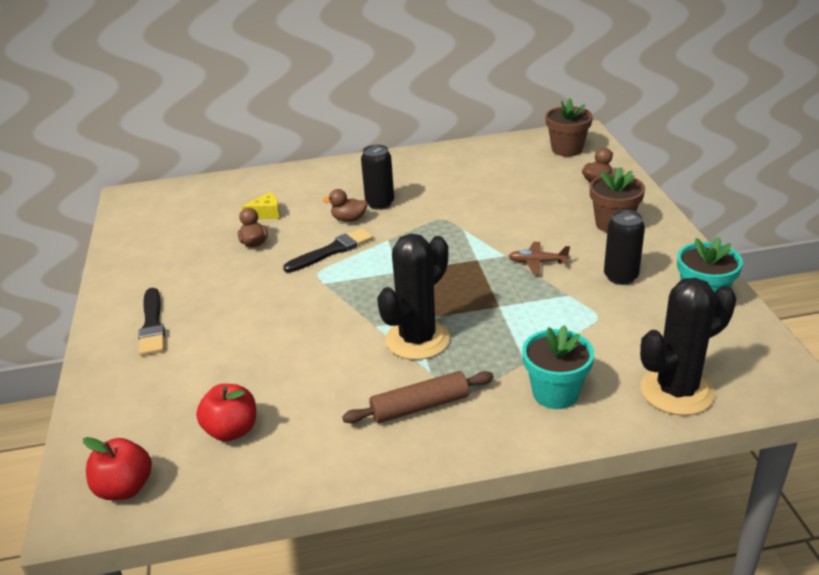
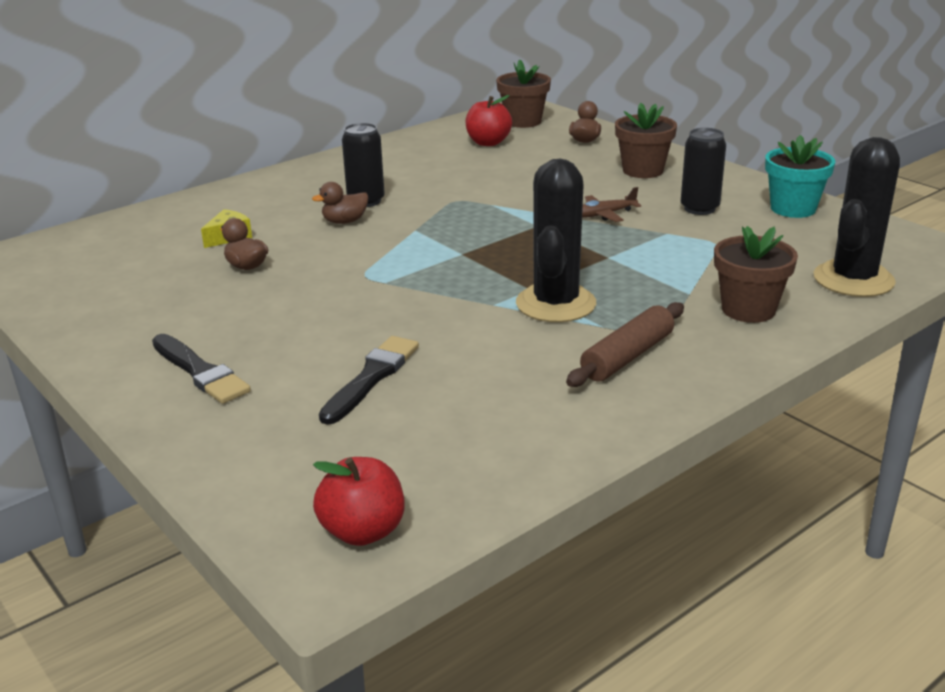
camera: 30 degrees left, 5 degrees down
red apple [196,384,256,442] -> red apple moved to [465,95,512,146]
black brush [283,228,373,273] -> black brush moved to [319,336,419,425]
turquoise flower pot [522,325,594,409] -> brown flower pot [714,226,798,323]

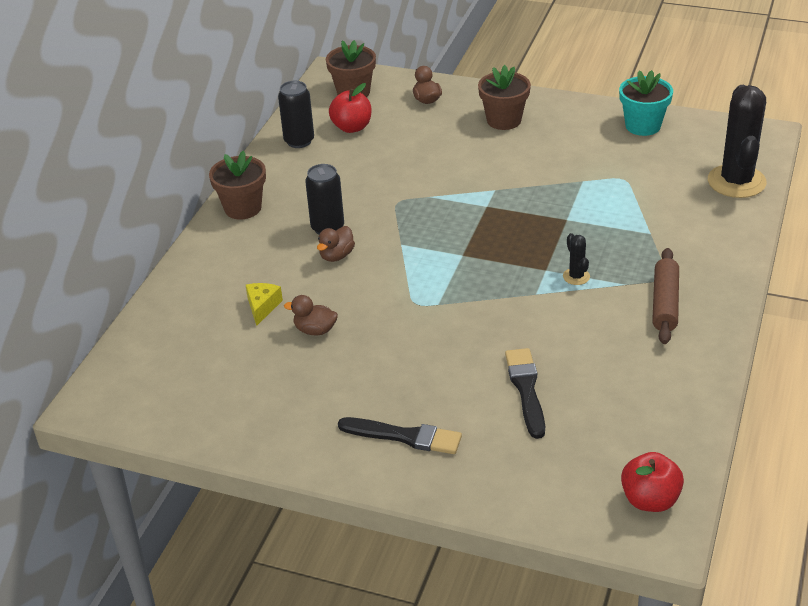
camera: 30 degrees left, 10 degrees up
black cactus [516,159,596,322] -> black cactus [563,233,590,285], size x0.43
brown plane [582,187,641,222] -> none
black can [681,128,726,215] -> black can moved to [278,81,314,148]
brown flower pot [714,226,798,323] -> brown flower pot moved to [209,150,266,219]

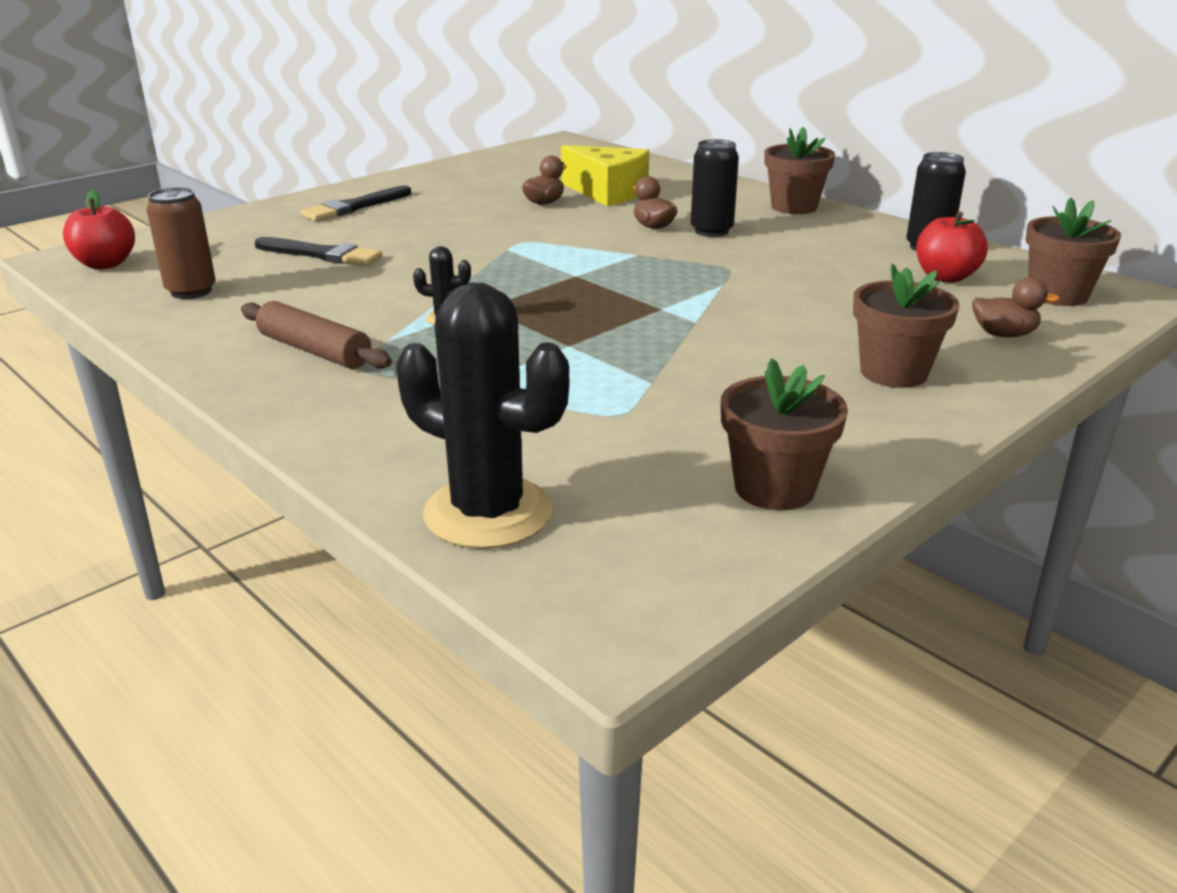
camera: 115 degrees right, 10 degrees down
yellow cheese [246,283,283,326] -> yellow cheese [561,145,649,206], size x1.92
turquoise flower pot [619,70,673,136] -> brown flower pot [721,358,848,510]
none -> brown can [147,187,216,299]

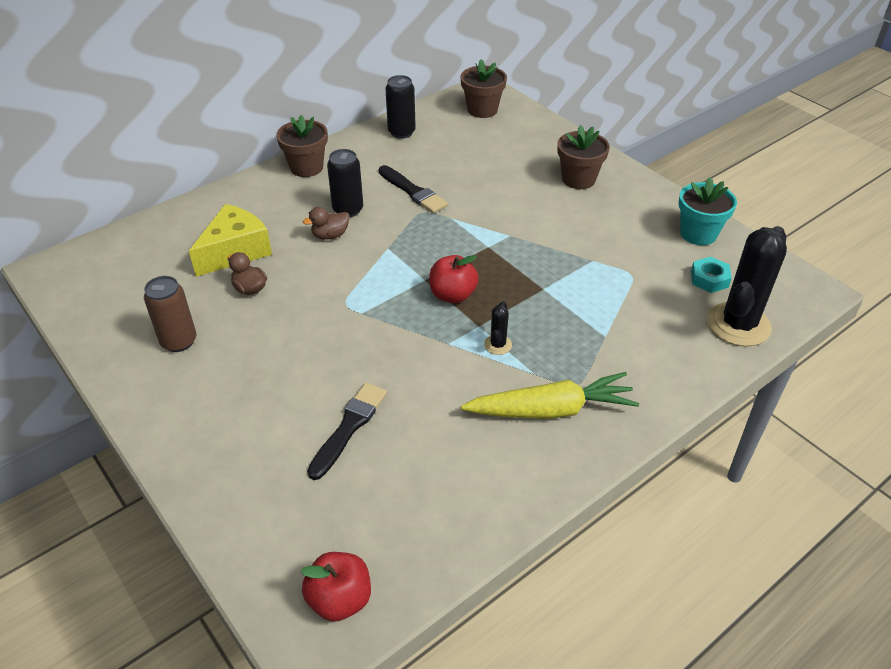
camera: 85 degrees left, 15 degrees up
brown can [147,187,216,299] -> brown can moved to [144,276,196,352]
brown rolling pin [241,301,392,369] -> yellow carrot [461,372,639,419]
black brush [301,186,411,221] -> black brush moved to [379,165,448,213]
brown flower pot [721,358,848,510] -> turquoise flower pot [679,177,737,245]
red apple [916,211,988,283] -> red apple moved to [429,255,479,303]
brown duck [972,277,1060,337] -> none
none -> turquoise nut [691,257,732,293]

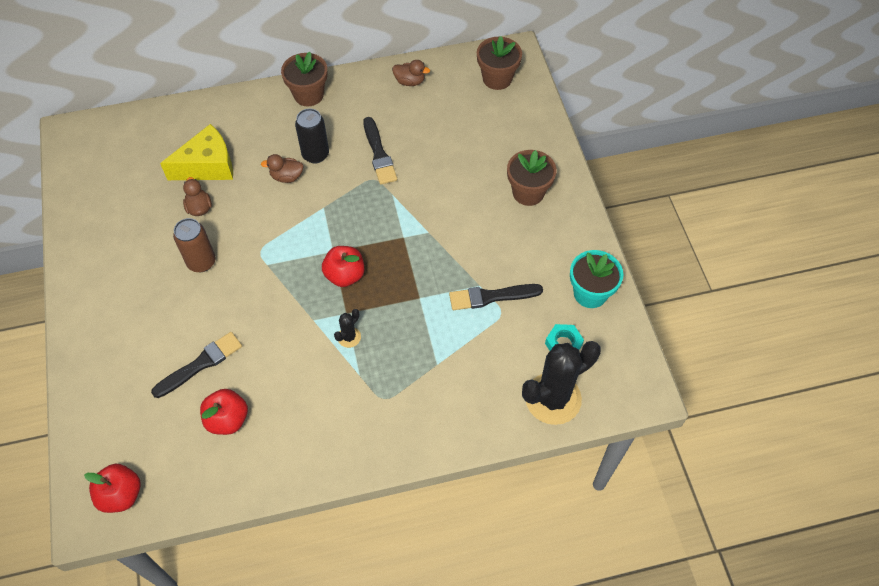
camera: 25 degrees right, 15 degrees up
brown can [144,276,196,352] -> brown can moved to [173,218,216,272]
black can [385,75,416,139] -> brown duck [392,60,430,86]
yellow carrot [461,372,639,419] -> none
none -> red apple [200,389,248,435]
none -> black brush [449,284,543,310]

